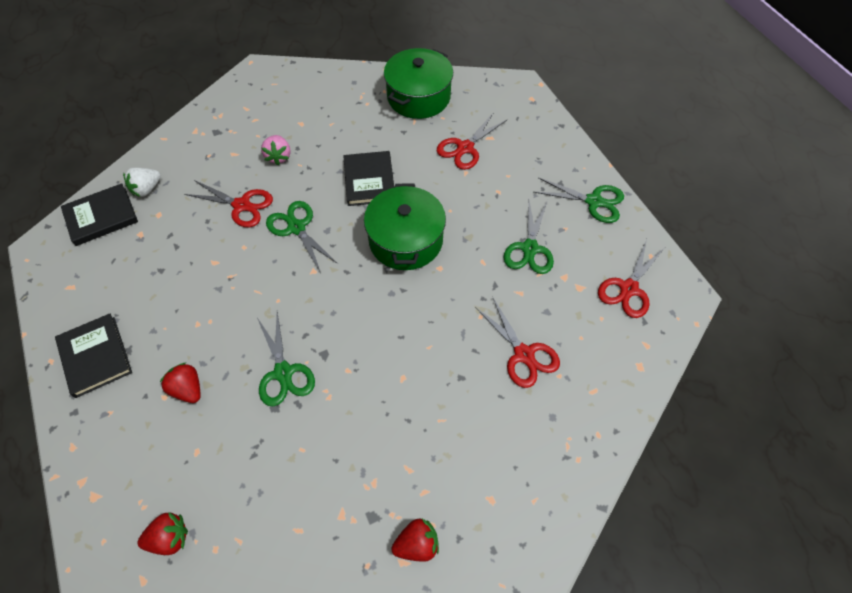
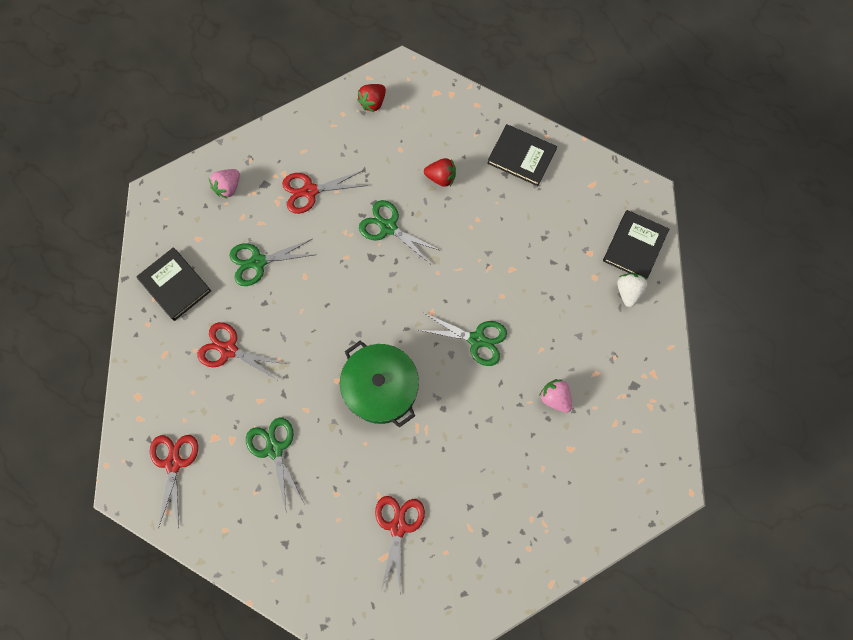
camera: 145 degrees right, 15 degrees up
red scissors [184,180,273,227] -> red scissors moved to [282,171,367,214]
black book [343,151,394,206] -> black book moved to [136,247,211,321]
green pot [384,48,453,119] -> none
red strawberry [391,519,439,562] -> pink strawberry [209,169,240,199]
green scissors [534,177,624,223] -> green scissors moved to [229,239,313,286]

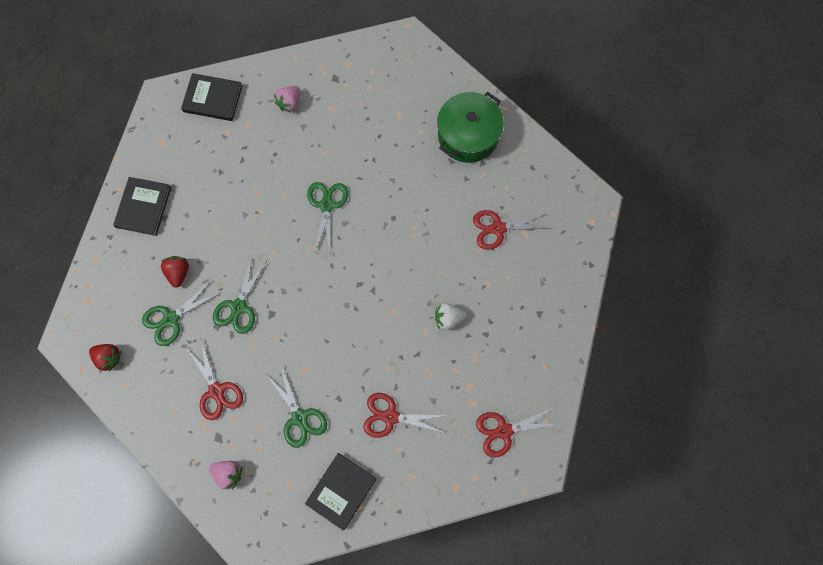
camera: 105 degrees left, 0 degrees up
red scissors [197,322,286,380] -> red scissors turned 90 degrees clockwise [363,393,449,438]
green scissors [246,417,304,510] -> green scissors moved to [142,280,220,346]
green pot [340,340,419,428] -> green pot moved to [437,92,504,163]
pink strawberry [539,379,572,413] -> pink strawberry moved to [274,86,300,113]
white strawberry [617,273,648,307] -> white strawberry moved to [435,303,466,330]

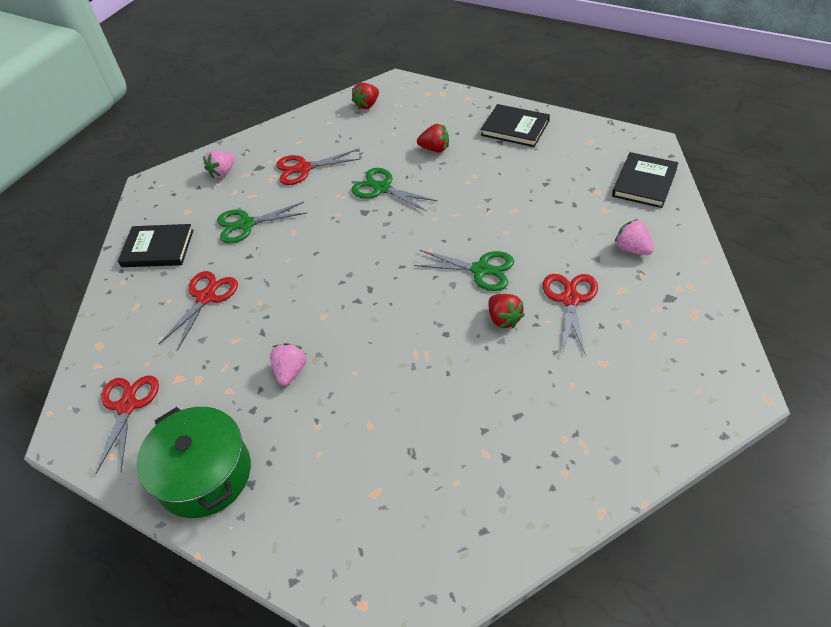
camera: 110 degrees right, 25 degrees down
green scissors [142,280,220,346] -> none
black book [305,453,377,530] -> black book turned 45 degrees counterclockwise [118,224,194,267]
white strawberry [435,303,466,330] -> pink strawberry [270,343,307,386]
green pot [437,92,504,163] -> green pot moved to [136,407,251,518]
red scissors [473,210,549,250] -> red scissors moved to [543,274,598,356]
none -> red strawberry [489,294,525,328]

